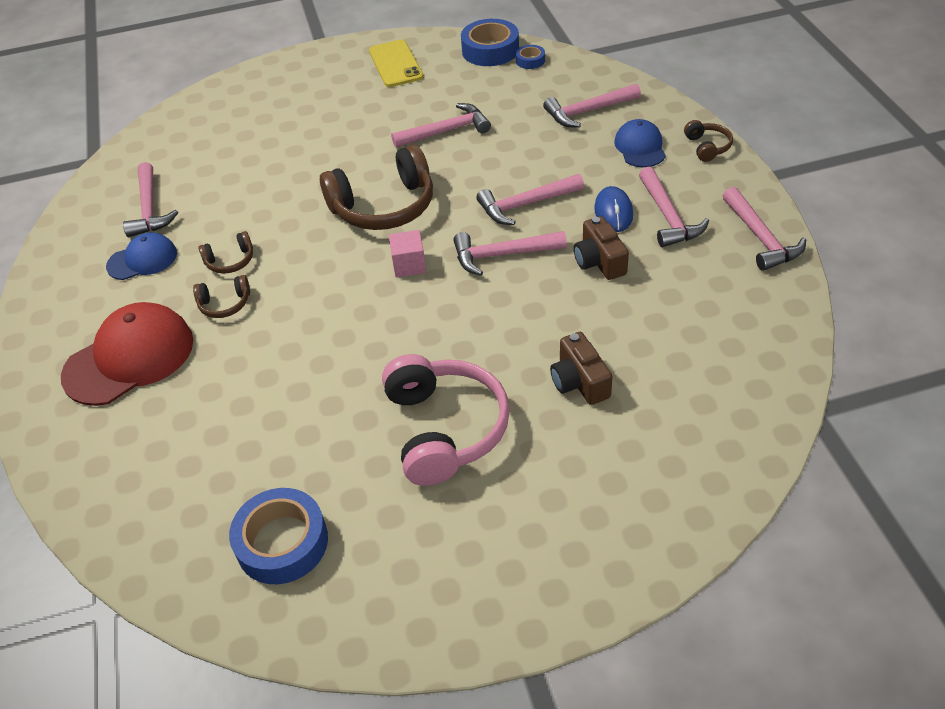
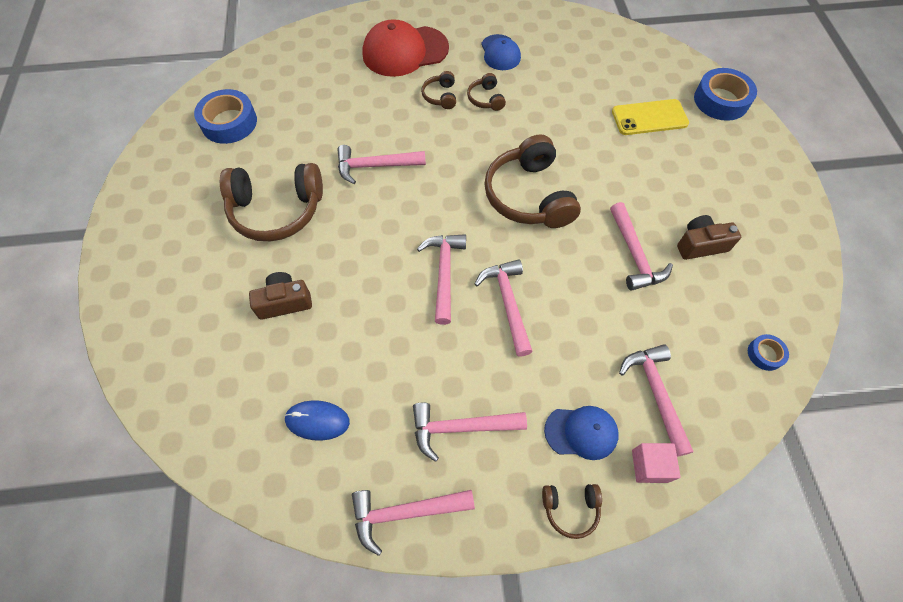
camera: 95 degrees right, 15 degrees up
red cap [61,302,193,406] -> red cap turned 105 degrees clockwise [362,19,449,77]
pink hammer [123,162,178,237] -> pink hammer moved to [337,145,426,184]
yellow phone [369,40,423,87] -> yellow phone moved to [612,99,689,135]
pink headphones [382,354,510,486] -> brown headphones [220,163,323,241]
pink cube [389,230,426,278] -> pink cube moved to [632,443,681,483]
blue tape [461,19,519,66] -> blue tape moved to [694,68,757,121]
brown camera [574,216,629,280] -> brown camera moved to [677,215,741,260]
blue mouse [594,186,633,232] -> blue mouse moved to [284,400,350,441]

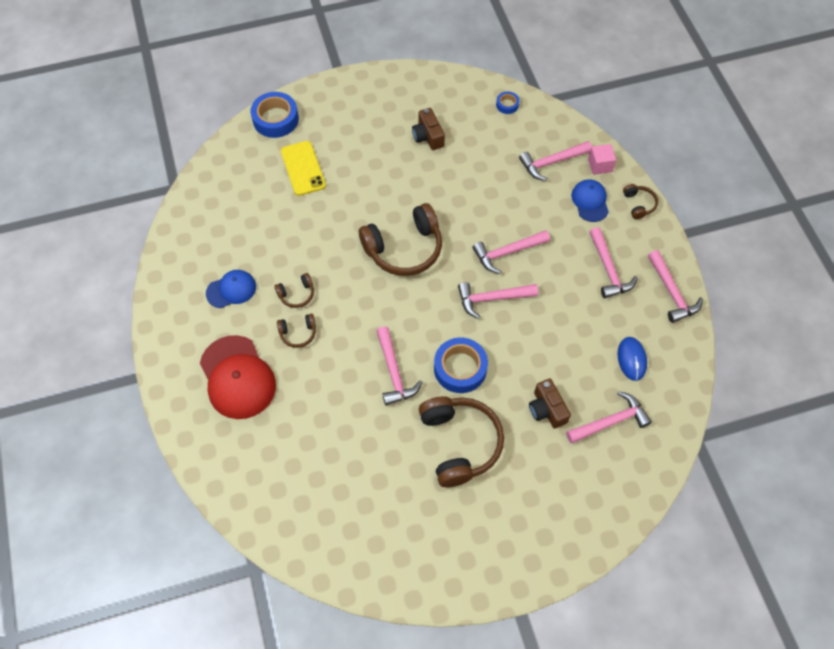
camera: 100 degrees left, 0 degrees up
blue tape [194,89,257,144] -> blue tape moved to [434,337,488,393]
pink hammer [610,202,673,291] -> pink hammer moved to [566,391,652,444]

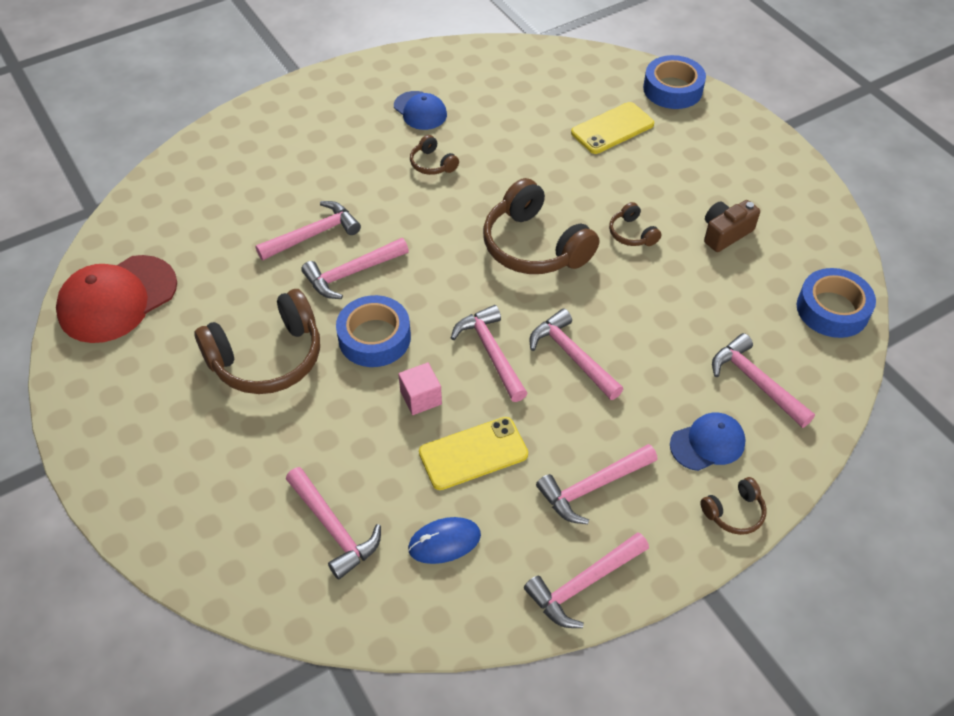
camera: 75 degrees right, 10 degrees down
red cap [200,335,276,419] -> red cap moved to [56,255,177,343]
brown headphones [277,314,316,348] -> brown headphones moved to [609,202,661,246]
blue tape [496,91,519,114] -> blue tape [797,268,876,338], size x2.00
brown camera [529,379,571,429] -> none
pink cube [588,144,616,175] -> pink cube moved to [398,362,442,415]
none -> pink hammer [255,201,361,260]
none -> yellow phone [419,417,528,490]

